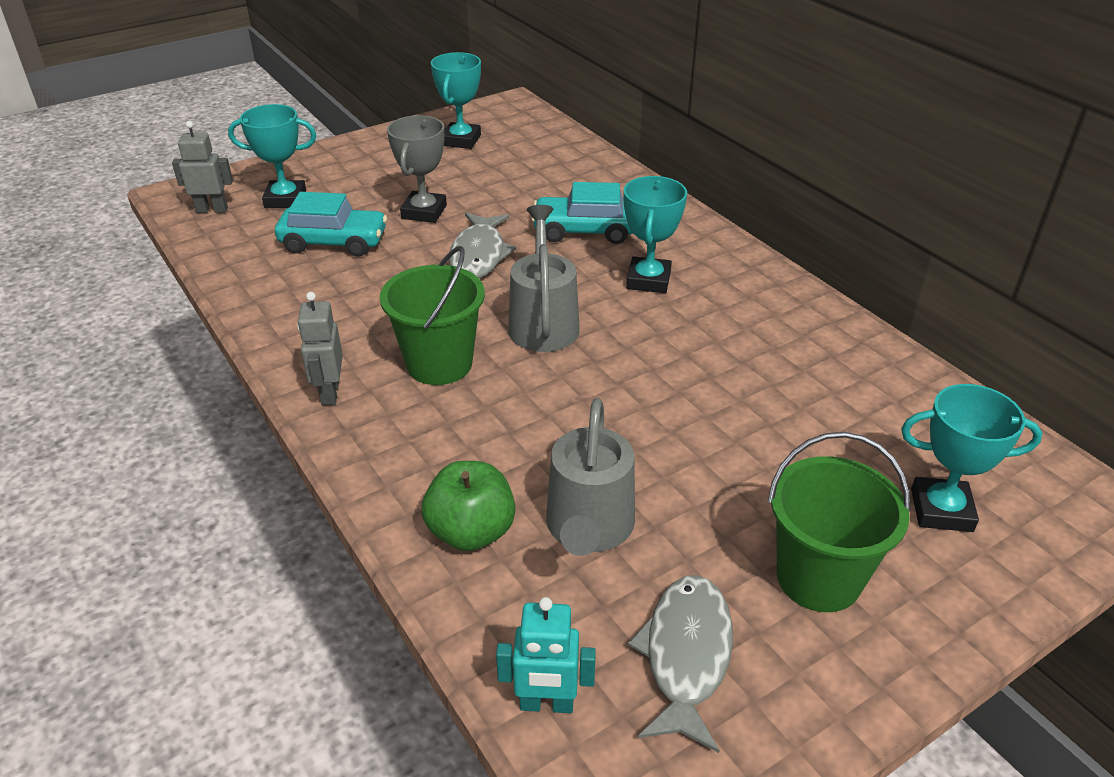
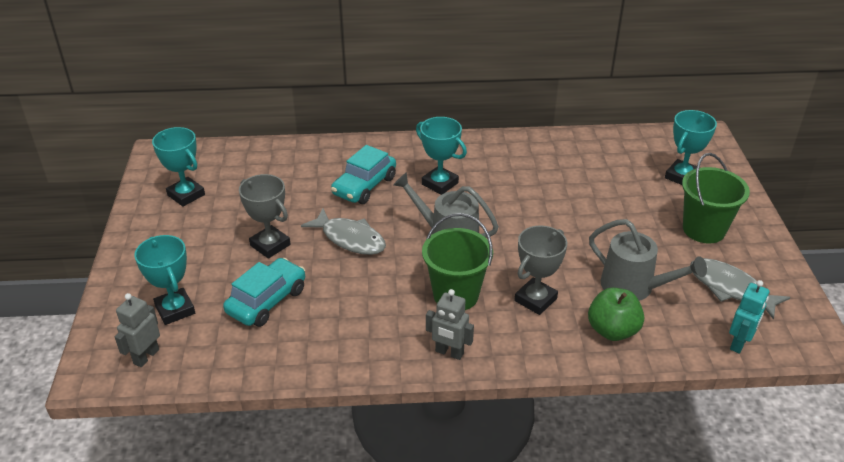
camera: 60 degrees left, 0 degrees up
turquoise trophy [228,104,316,208] -> turquoise trophy turned 60 degrees counterclockwise [134,235,195,325]
none -> grey trophy [514,226,567,315]

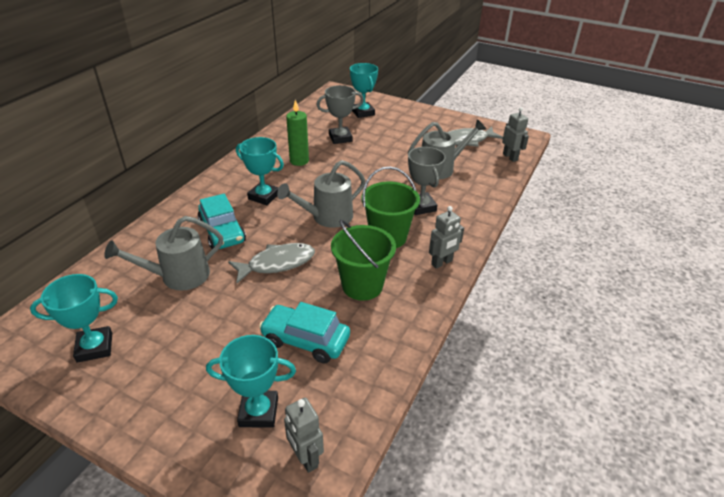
camera: 60 degrees left, 0 degrees up
turquoise car [223,258,305,327] -> turquoise car turned 45 degrees counterclockwise [259,302,350,364]
grey trophy [239,174,290,259] -> grey trophy moved to [317,85,364,144]
turquoise trophy [416,117,467,195] -> turquoise trophy turned 45 degrees clockwise [236,137,284,205]
green apple [588,288,644,341] -> none
green bucket [682,153,750,244] -> green bucket moved to [331,220,396,301]
turquoise robot [729,280,769,354] -> grey robot [502,107,529,162]
none -> grey watering can [104,216,223,291]
none -> green candle [286,100,309,166]

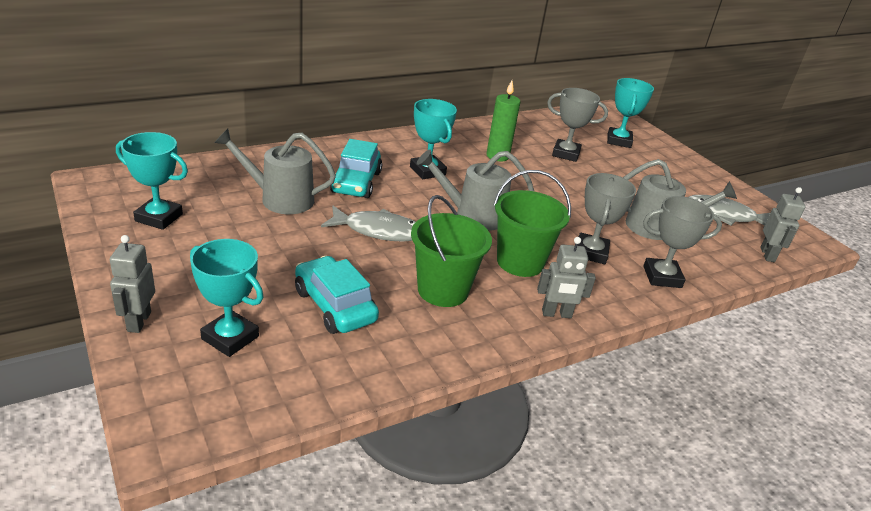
camera: 30 degrees right, 5 degrees down
grey robot [284,398,324,473] -> grey robot moved to [110,235,155,333]
none -> grey trophy [643,196,722,288]

